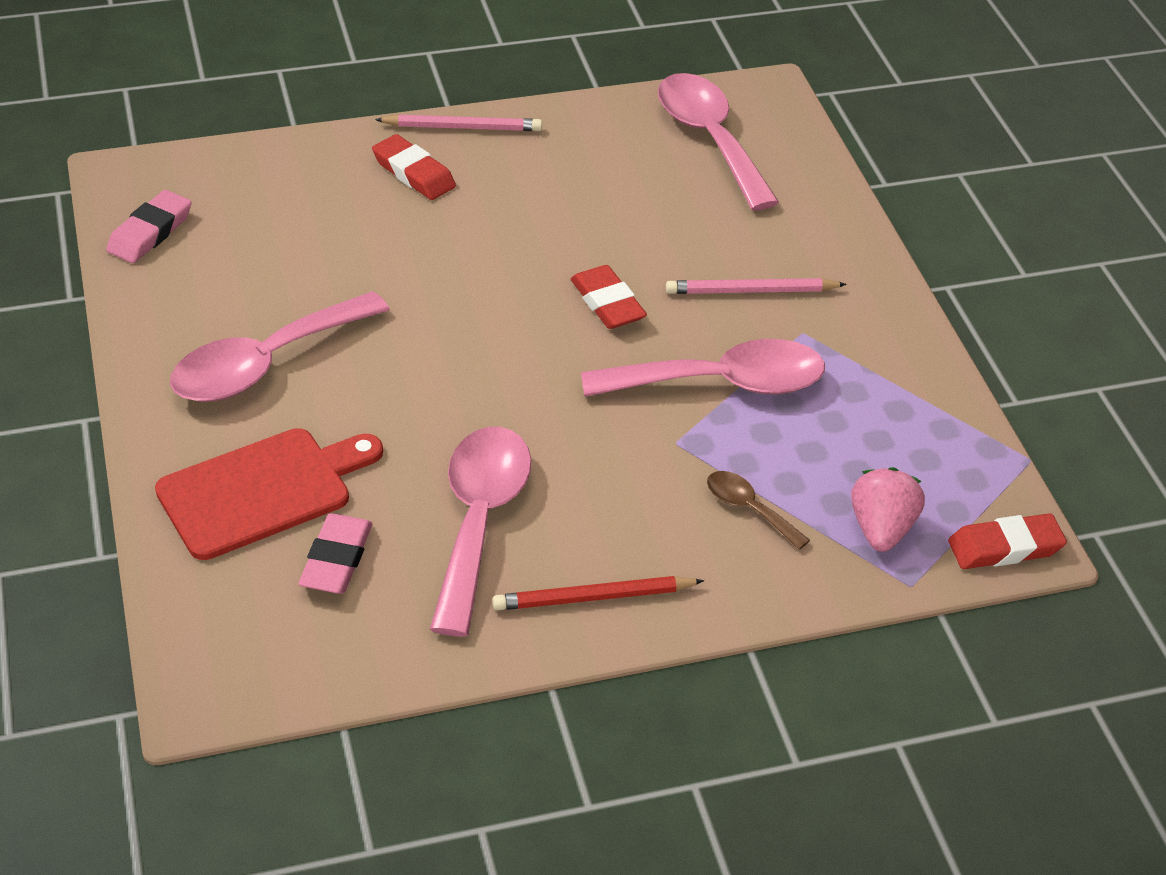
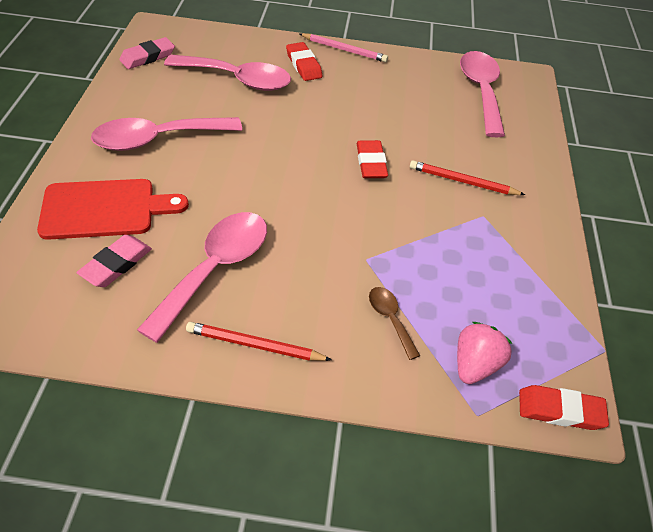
camera: 20 degrees right, 5 degrees up
pink spoon [581,339,825,397] -> pink spoon moved to [164,55,291,91]
pink pencil [666,278,847,294] -> red pencil [410,160,525,195]

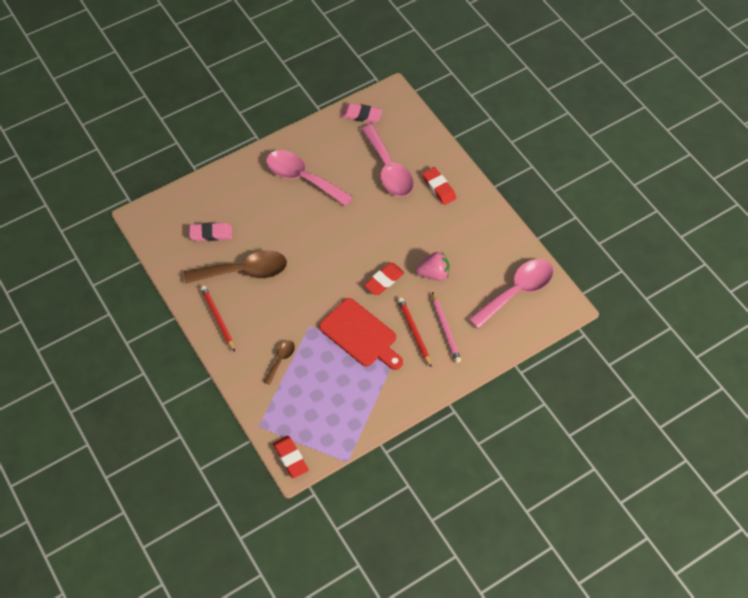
camera: 55 degrees right, 10 degrees up
red cutting board [37,179,189,240] -> red cutting board moved to [319,298,403,370]
pink spoon [137,212,267,343] -> brown spoon [184,250,287,284]
red eraser [286,42,322,81] -> red eraser turned 60 degrees counterclockwise [422,167,456,205]
pink pencil [300,33,388,62] -> pink pencil moved to [432,292,461,363]
pink strawberry [457,322,512,384] -> pink strawberry moved to [416,252,449,280]

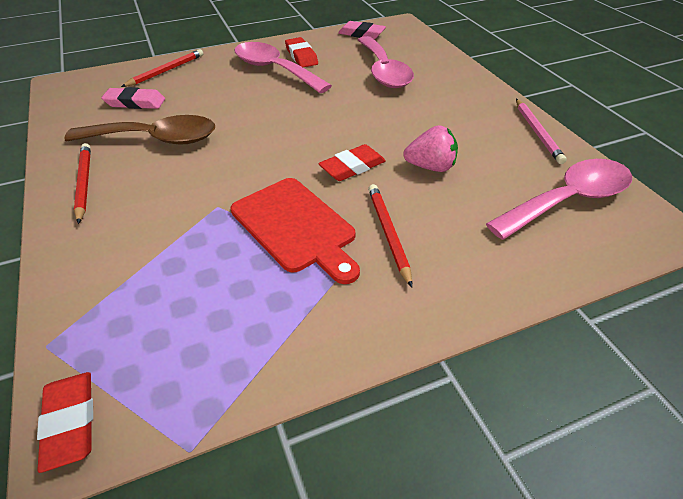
camera: 10 degrees right, 15 degrees down
brown spoon [264,340,295,385] -> none
red eraser [422,167,456,205] -> red eraser moved to [285,37,318,67]
pink pencil [432,292,461,363] -> pink pencil moved to [516,99,567,164]
none -> red pencil [121,49,203,87]

